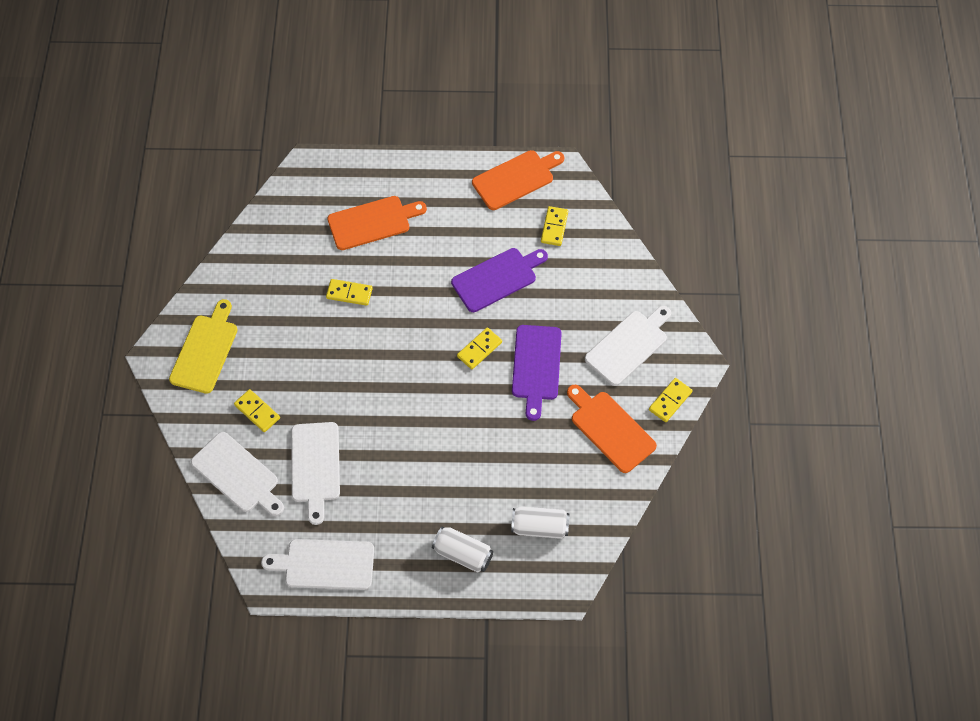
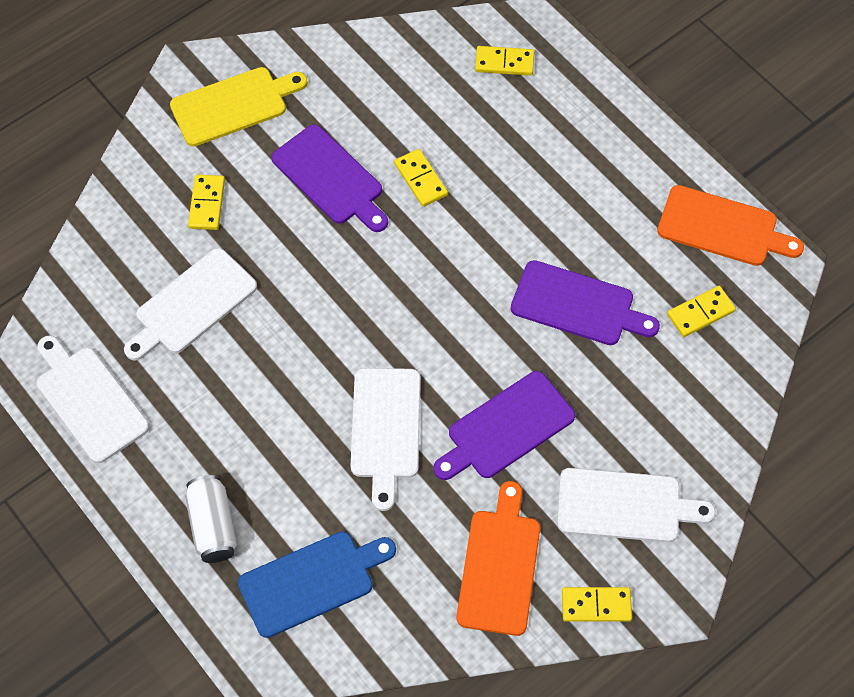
camera: 50 degrees right, 0 degrees up
white cutting board [191,432,284,516] -> white cutting board moved to [351,368,421,511]
orange cutting board [327,196,427,250] -> none
yellow domino [457,327,502,369] -> yellow domino moved to [475,46,534,76]
white can [511,506,569,539] -> blue cutting board [238,532,396,638]
none -> purple cutting board [272,125,388,232]

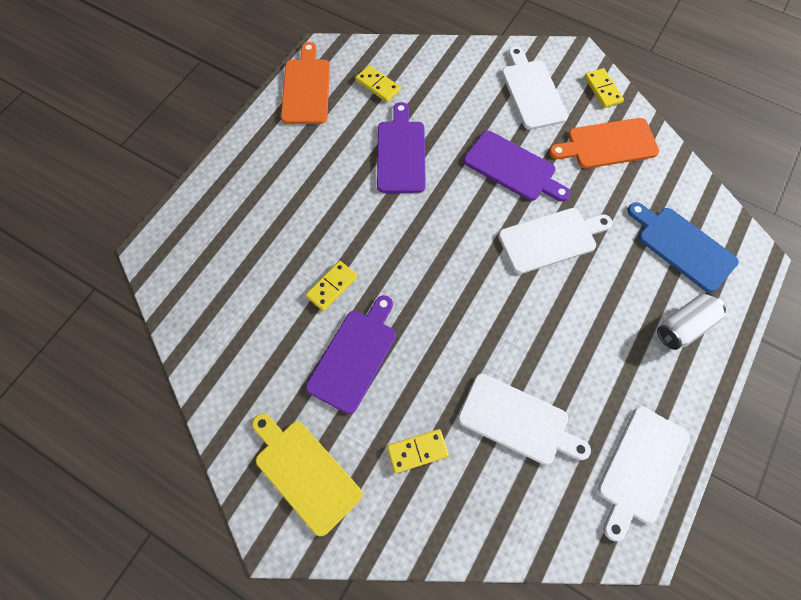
camera: 110 degrees left, 5 degrees up
yellow domino [475,46,534,76] -> none

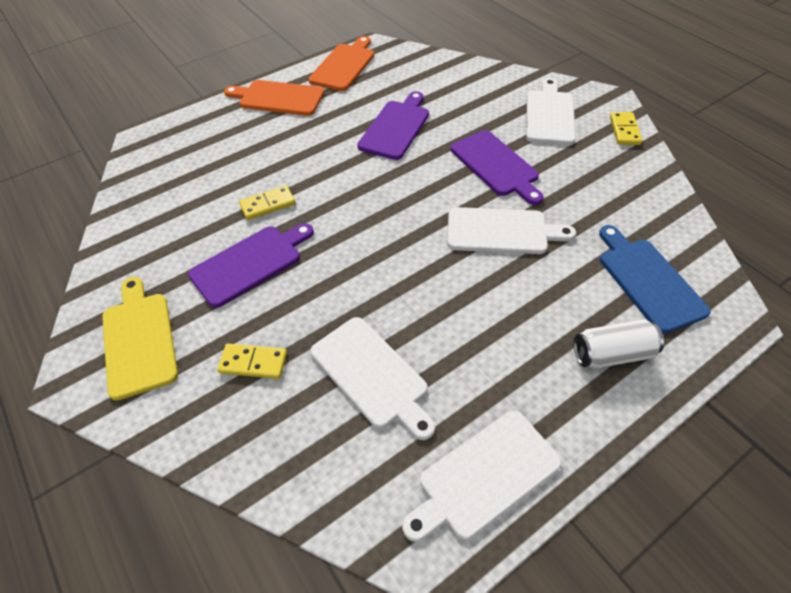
camera: 25 degrees right, 15 degrees down
yellow domino [355,65,401,102] -> none
orange cutting board [549,118,659,169] -> orange cutting board moved to [224,80,324,116]

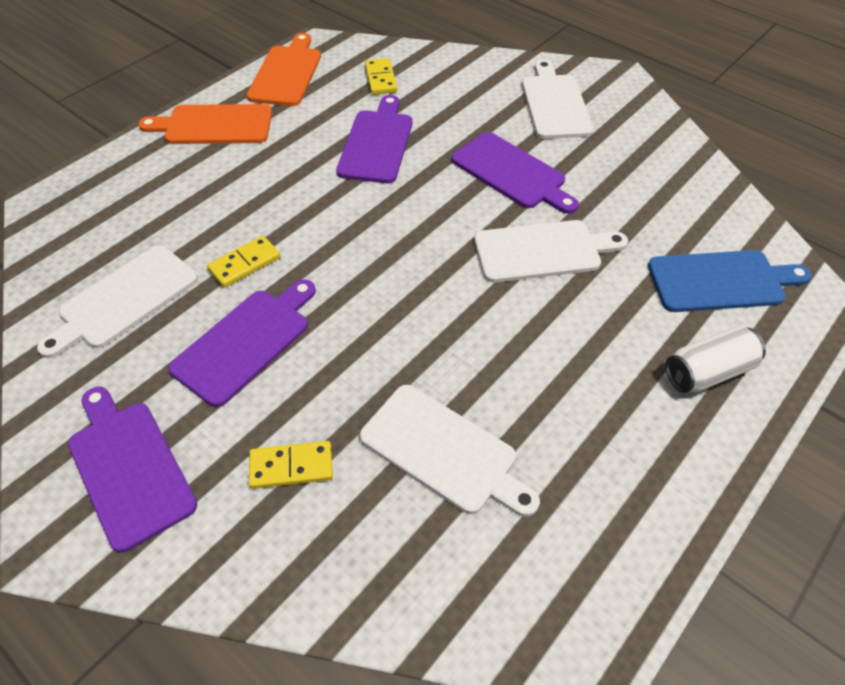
camera: 15 degrees left, 0 degrees up
yellow cutting board [102,277,178,401] -> purple cutting board [68,387,197,553]
white cutting board [402,411,562,542] -> white cutting board moved to [37,245,198,358]
blue cutting board [599,225,711,334] -> blue cutting board turned 120 degrees clockwise [648,250,812,312]
yellow domino [610,112,642,145] -> yellow domino moved to [365,58,397,95]

